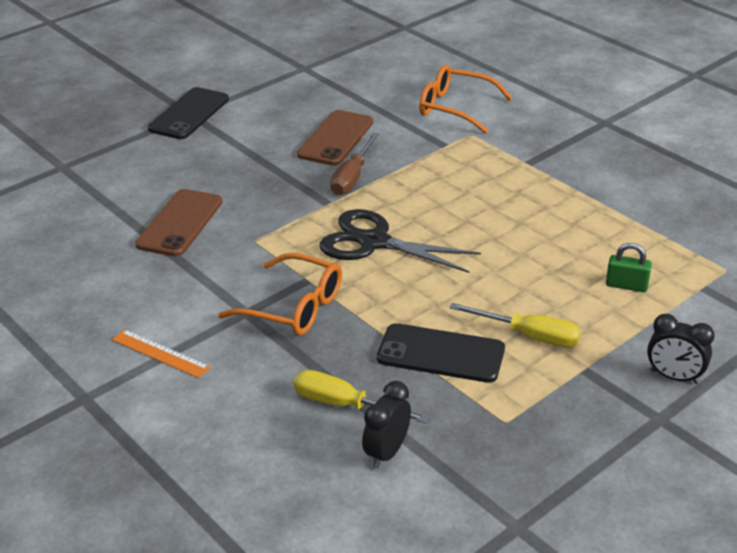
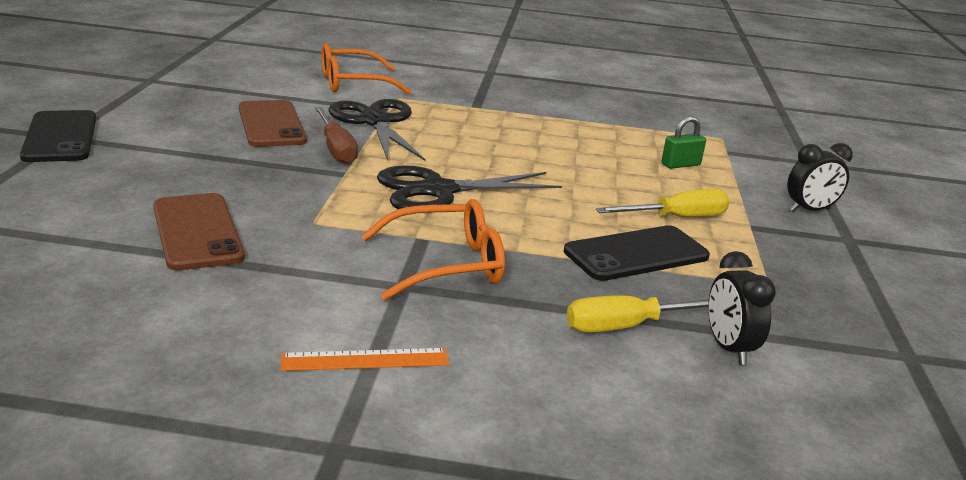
camera: 45 degrees left, 10 degrees down
none -> black scissors [328,99,425,161]

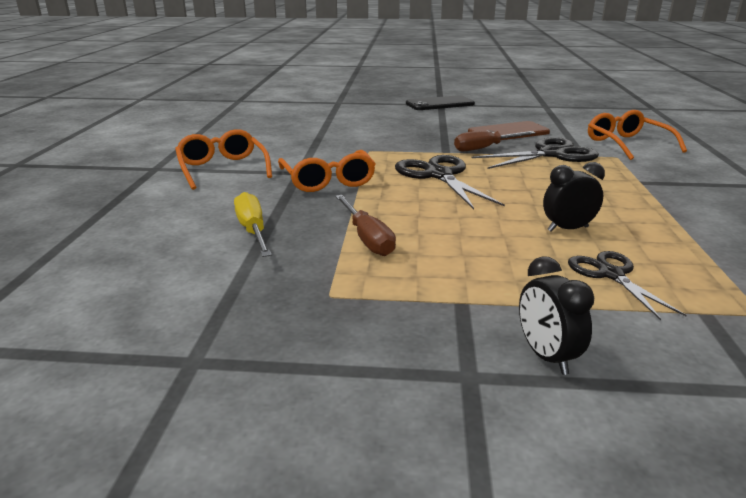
camera: 90 degrees right, 0 degrees up
brown phone [153,193,245,271] -> none
orange ruler [281,348,449,371] -> orange glasses [175,129,272,190]
black phone [564,225,710,281] -> brown screwdriver [335,195,396,256]
yellow screwdriver [596,189,730,217] -> none
green padlock [661,116,706,169] -> black scissors [568,251,687,320]
black clock [708,251,776,365] -> black clock moved to [543,162,605,232]

